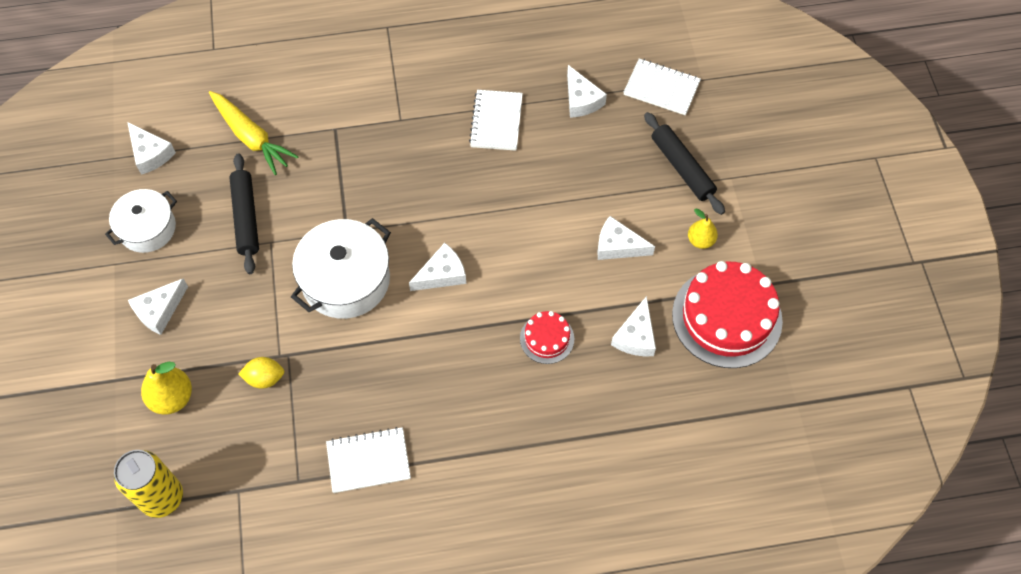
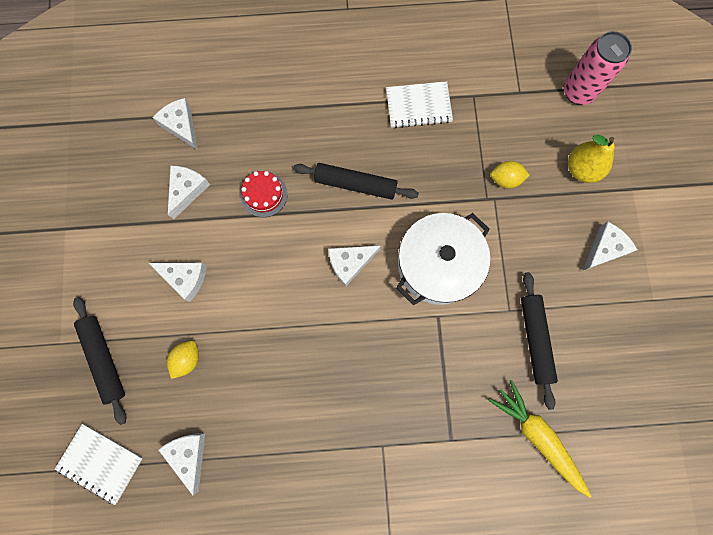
camera: 175 degrees left, 15 degrees up
white pot [105,189,177,253] -> none
yellow can [114,450,183,518] -> pink can [564,31,632,105]
white cheese [127,122,176,175] -> white cheese moved to [152,98,198,150]
white notebook [469,90,523,151] -> none
red cake [672,261,783,368] -> none
yellow pear [688,208,718,249] -> none
none -> yellow lemon [167,341,199,379]
none -> black rolling pin [293,163,419,200]

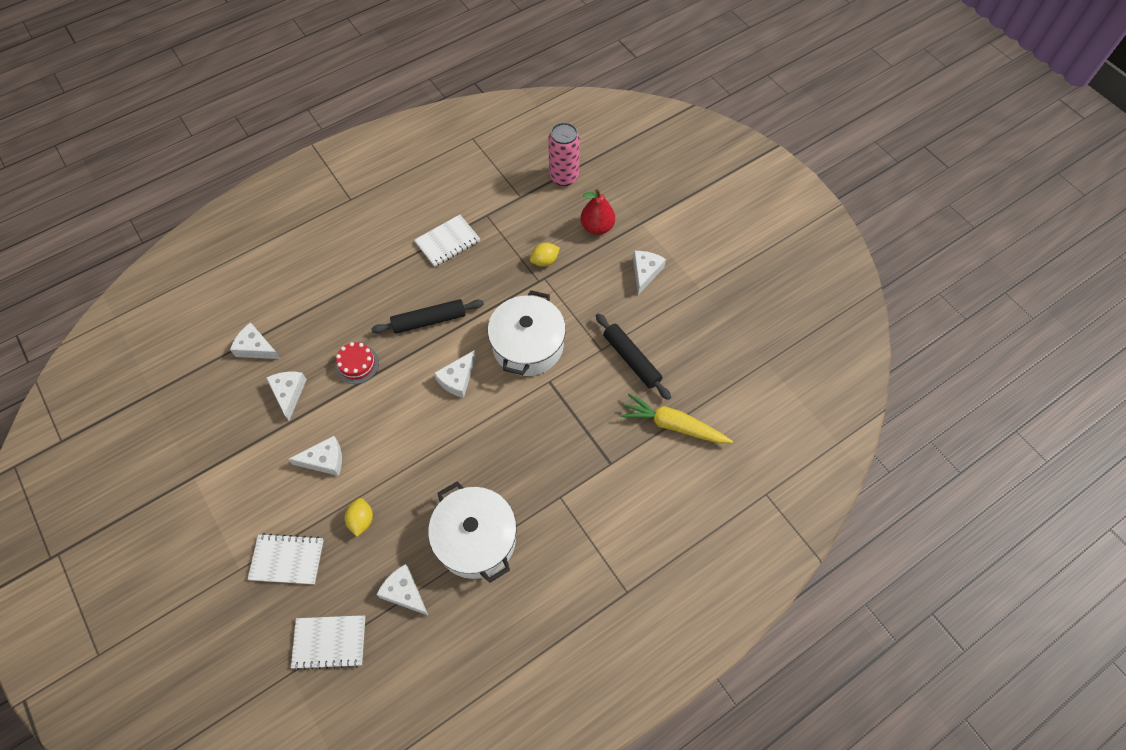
camera: 30 degrees left, 15 degrees down
black rolling pin [73,297,127,425] -> white notebook [247,533,324,584]
yellow pear [568,135,615,183] -> red pear [581,189,615,235]
none -> white pot [428,482,517,583]

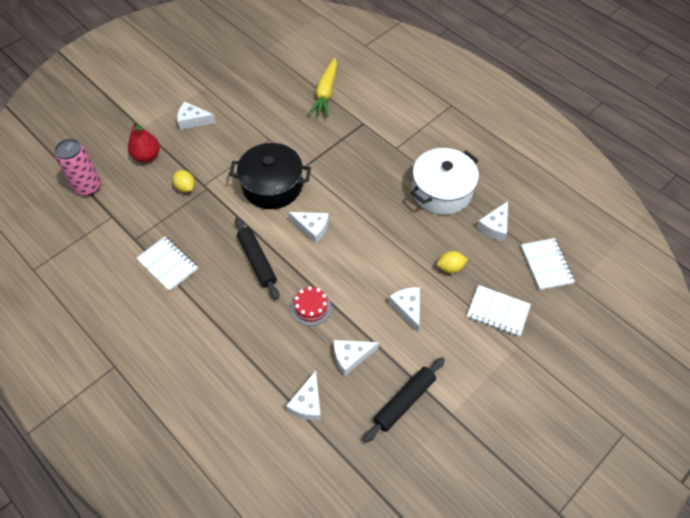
camera: 100 degrees left, 5 degrees down
white notebook [247,533,324,584] -> white notebook turned 60 degrees counterclockwise [467,285,531,337]
white pot [488,290,566,376] -> black pot [229,143,311,209]
black rolling pin [596,313,671,400] -> black rolling pin moved to [363,357,445,443]

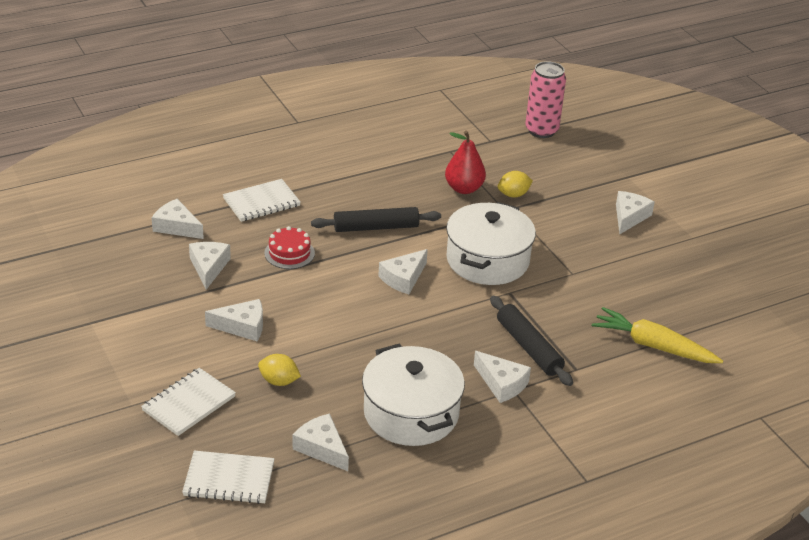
camera: 105 degrees right, 20 degrees down
red pear [128,121,160,162] -> red pear moved to [445,131,486,194]
white notebook [136,237,198,291] -> white notebook moved to [223,179,301,222]
black pot [229,143,311,209] -> white pot [446,202,536,285]
black rolling pin [363,357,445,443] -> black rolling pin moved to [490,295,573,386]
yellow lemon [437,251,468,273] -> yellow lemon turned 75 degrees counterclockwise [258,354,301,386]
none -> white cheese [474,351,531,403]

